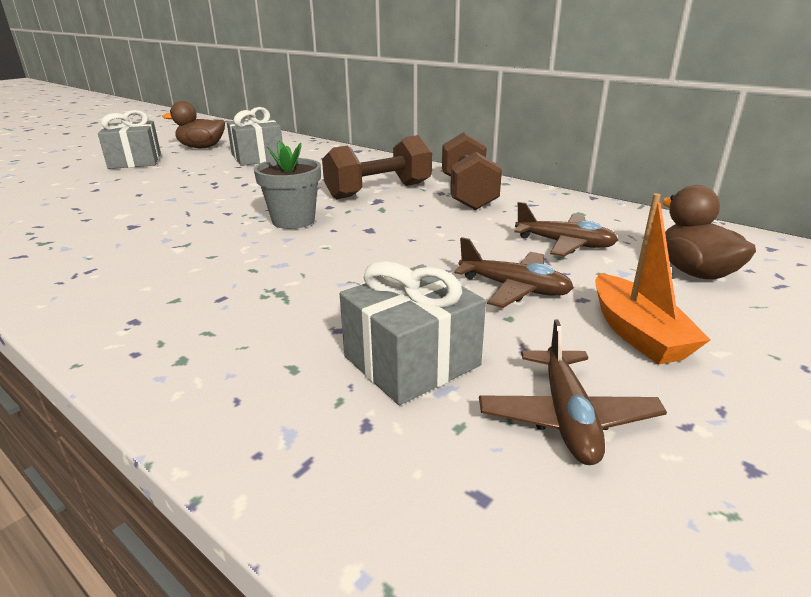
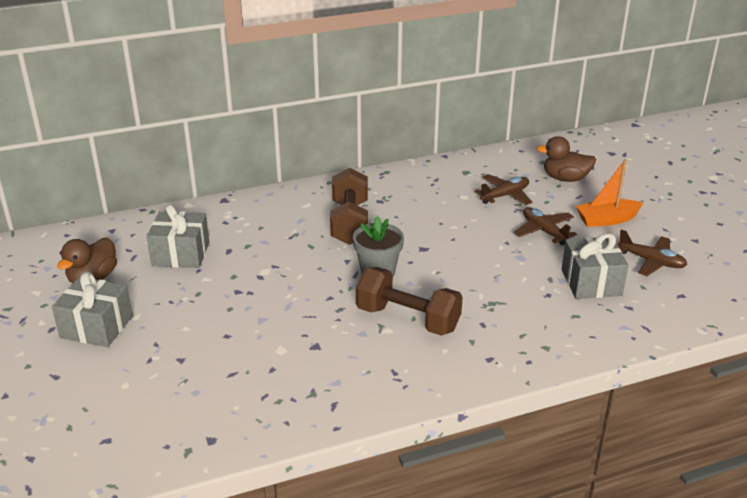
camera: 60 degrees left, 5 degrees up
brown dumbbell [442,132,502,210] -> brown dumbbell moved to [356,267,463,336]
brown plane [454,237,574,308] -> brown plane turned 90 degrees counterclockwise [513,207,577,245]
orange boat [595,193,711,365] -> orange boat turned 150 degrees clockwise [576,160,643,227]

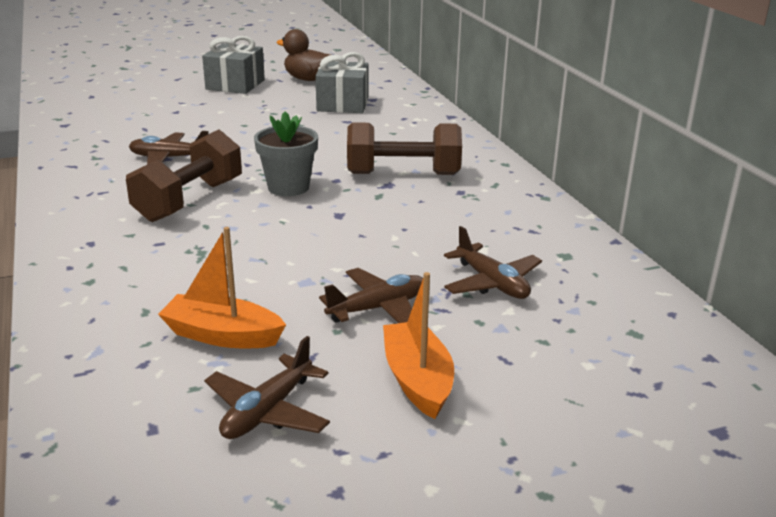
camera: 90 degrees right, 5 degrees down
brown duck [536,136,596,182] -> none
grey gift [562,233,629,299] -> orange boat [158,227,286,348]
none -> brown plane [129,131,209,164]

